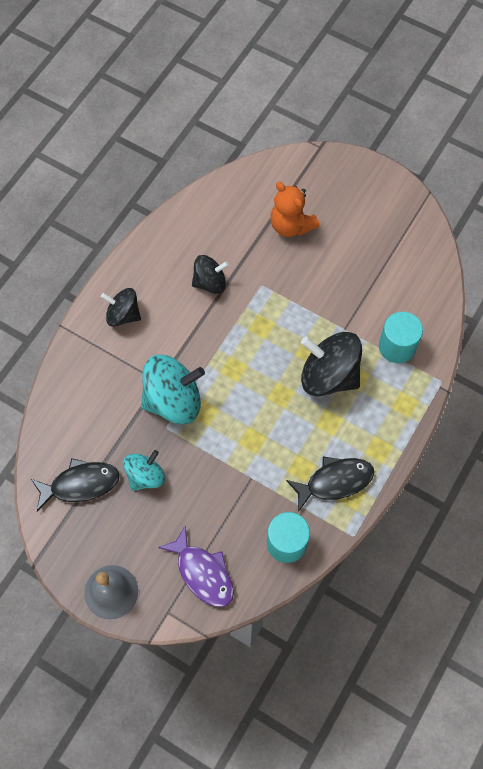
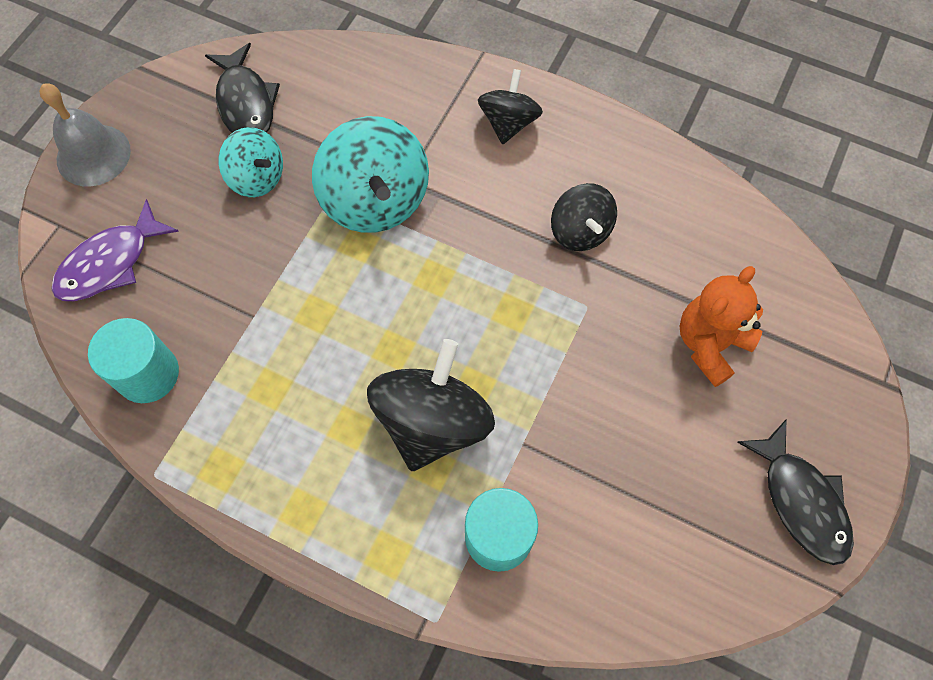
camera: 85 degrees right, 0 degrees up
black fish [286,456,374,512] -> black fish moved to [737,420,854,565]

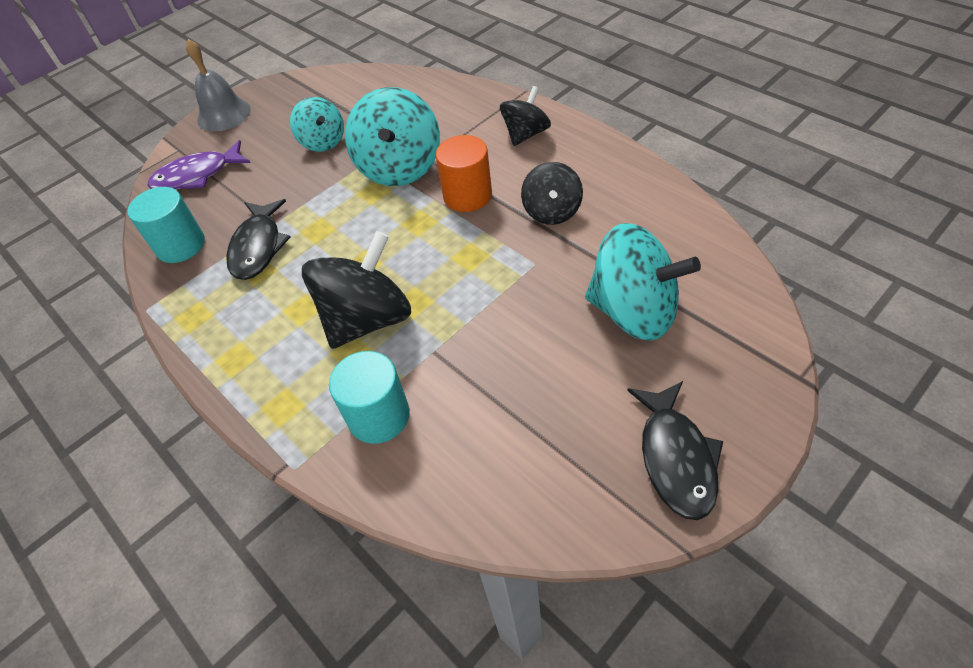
camera: 25 degrees right, 15 degrees down
black fish [205,43,280,133] -> black fish moved to [226,199,291,280]
orange teddy bear [680,266,763,387] -> turquoise spinning top [585,223,701,341]
none -> orange cylinder [436,135,492,212]

